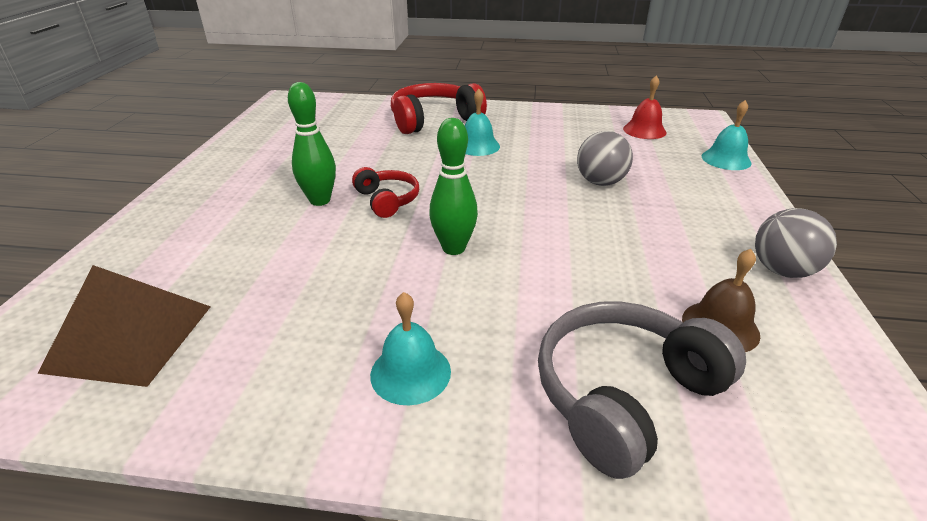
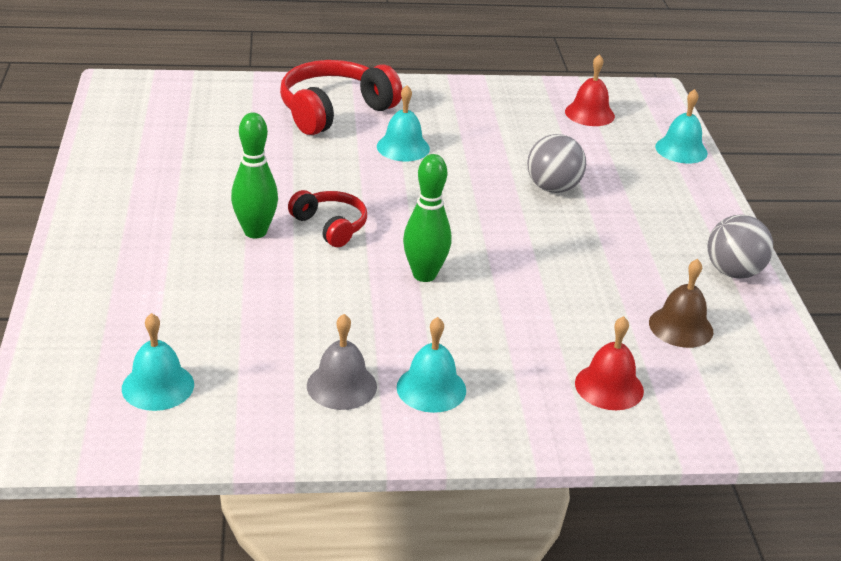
camera: 15 degrees left, 0 degrees up
brown pyramid [37,265,211,387] -> turquoise bell [122,313,194,411]
grey headphones [538,301,746,479] -> red bell [575,316,644,410]
none -> grey bell [307,314,377,410]

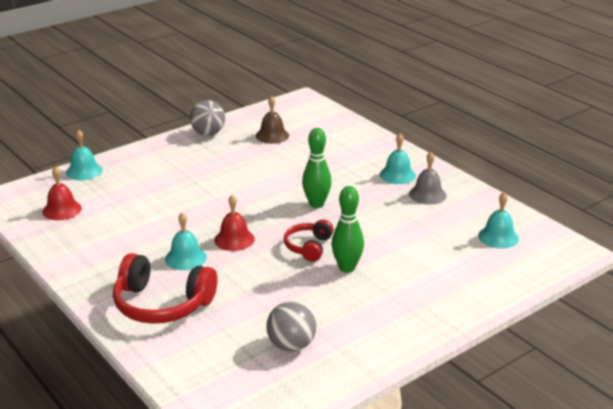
camera: 120 degrees left, 5 degrees down
grey ball [527,134,586,193] -> grey ball moved to [266,301,316,352]
red bell [575,316,644,410] -> red bell moved to [214,194,255,251]

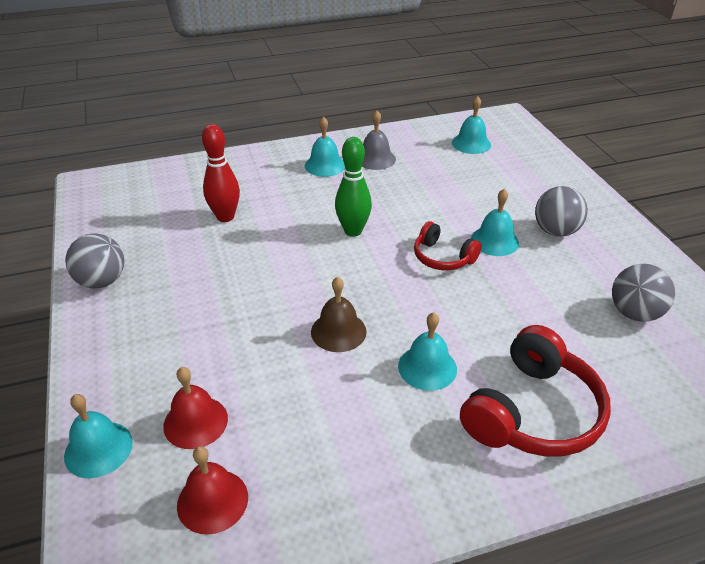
camera: 70 degrees left, 10 degrees up
red bell [214,194,255,251] -> red bell moved to [163,367,228,449]
brown bell [256,96,289,144] -> brown bell moved to [311,277,367,352]
green bowling pin [332,186,364,273] -> turquoise bell [471,189,519,256]
none -> red bowling pin [202,124,240,222]
none -> grey ball [535,186,588,237]

